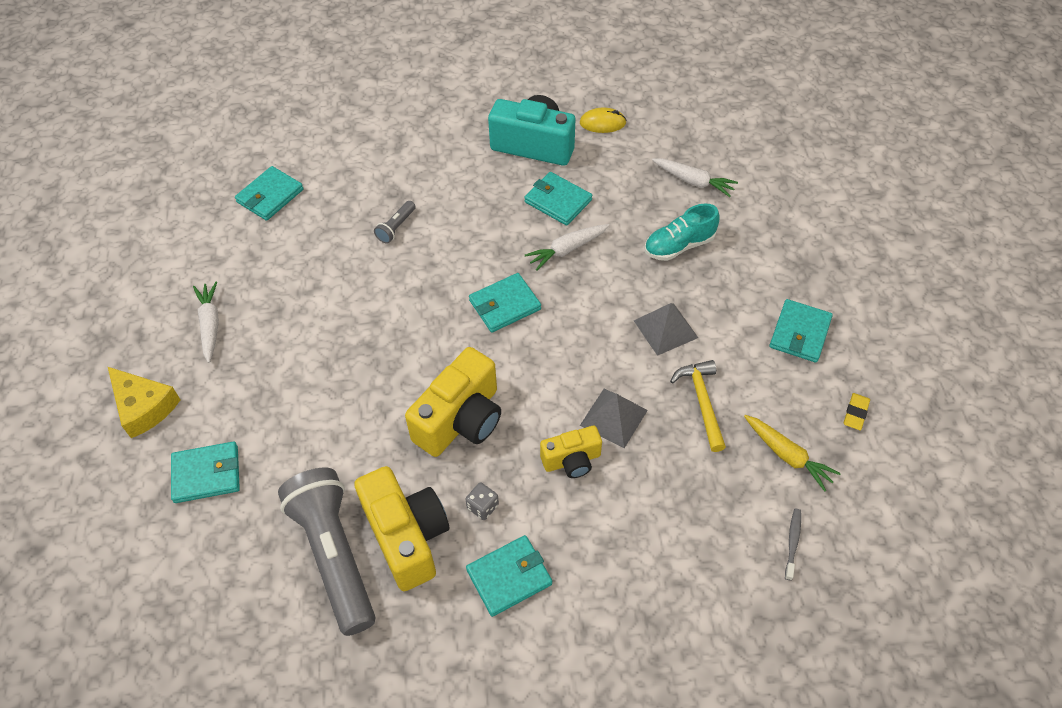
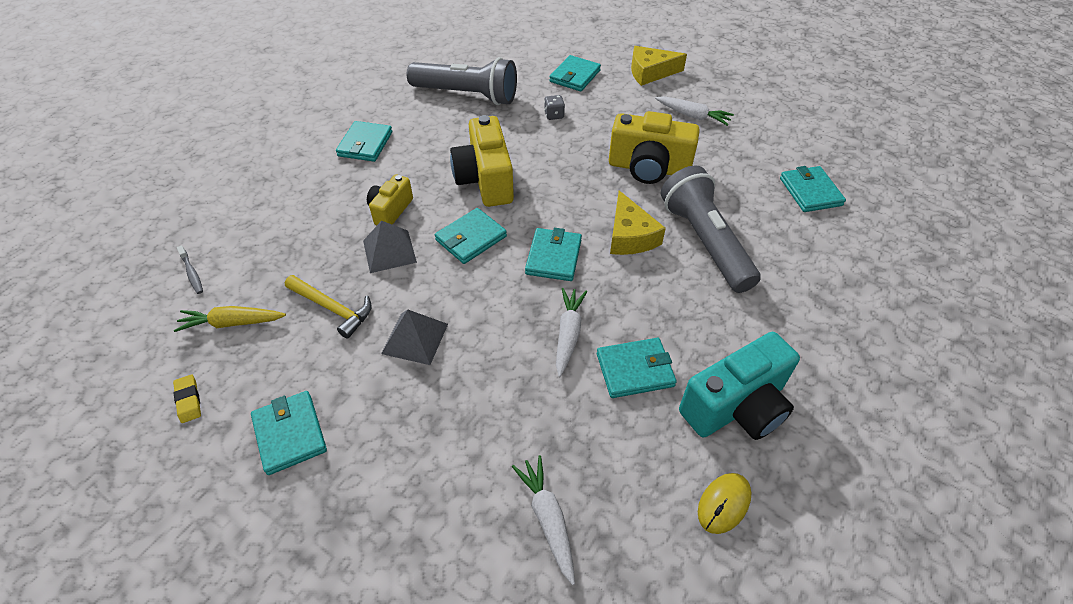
camera: 130 degrees right, 5 degrees down
yellow camera [354,466,449,591] -> yellow camera moved to [609,111,700,184]
grey flashlight [374,201,416,244] -> grey flashlight [661,166,761,293], size x2.45
grey dice [465,483,499,520] -> grey dice moved to [544,95,565,120]
turquoise shoe [644,203,720,261] -> none
white carrot [652,158,738,197] -> white carrot turned 90 degrees clockwise [512,455,575,585]
none -> turquoise wallet [435,208,507,264]
none -> yellow cheese [610,190,666,255]

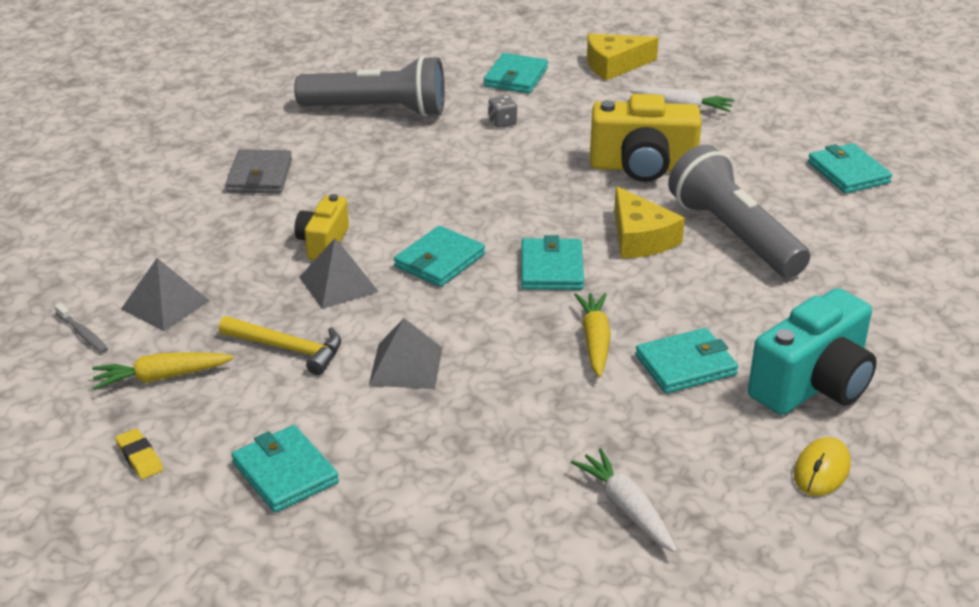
camera: 10 degrees left, 15 degrees down
turquoise wallet [336,121,392,162] -> grey wallet [226,149,292,193]
yellow camera [450,115,514,207] -> none
white carrot [556,288,587,377] -> yellow carrot [574,293,611,377]
none -> grey pyramid [121,258,209,331]

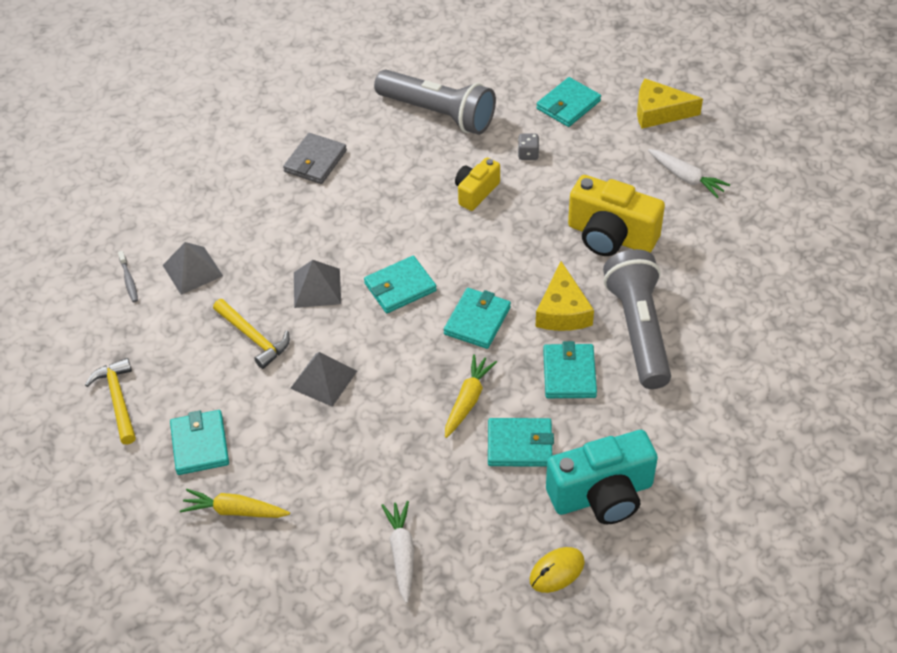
camera: 25 degrees right, 15 degrees up
yellow carrot [92,352,234,390] -> yellow carrot moved to [180,489,290,518]
yellow eraser [115,428,163,479] -> yellow hammer [85,358,136,445]
yellow camera [294,194,349,260] -> yellow camera moved to [455,158,500,211]
turquoise wallet [808,143,892,194] -> turquoise wallet moved to [543,341,597,398]

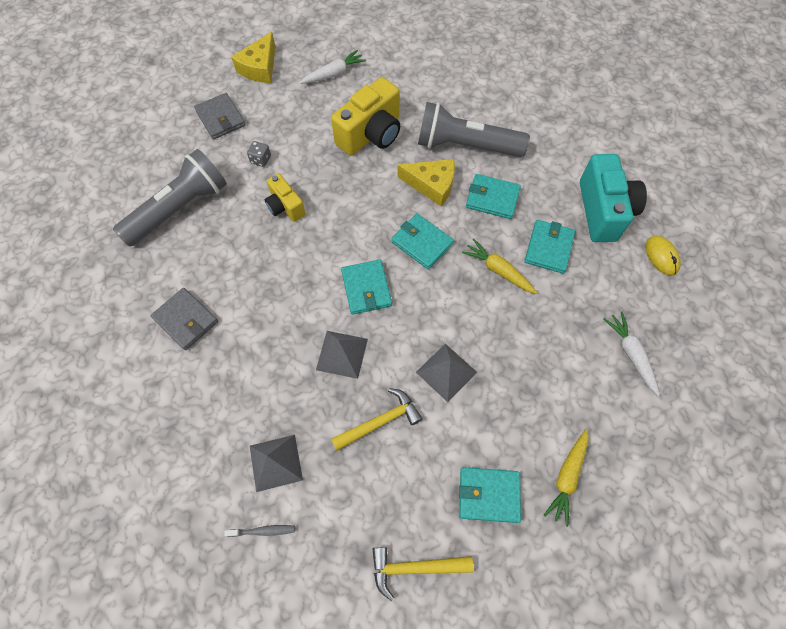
camera: 75 degrees left, 15 degrees up
white carrot [381,501,414,603] -> white carrot turned 60 degrees clockwise [604,311,660,396]
turquoise wallet [536,77,601,127] -> grey wallet [194,93,246,140]

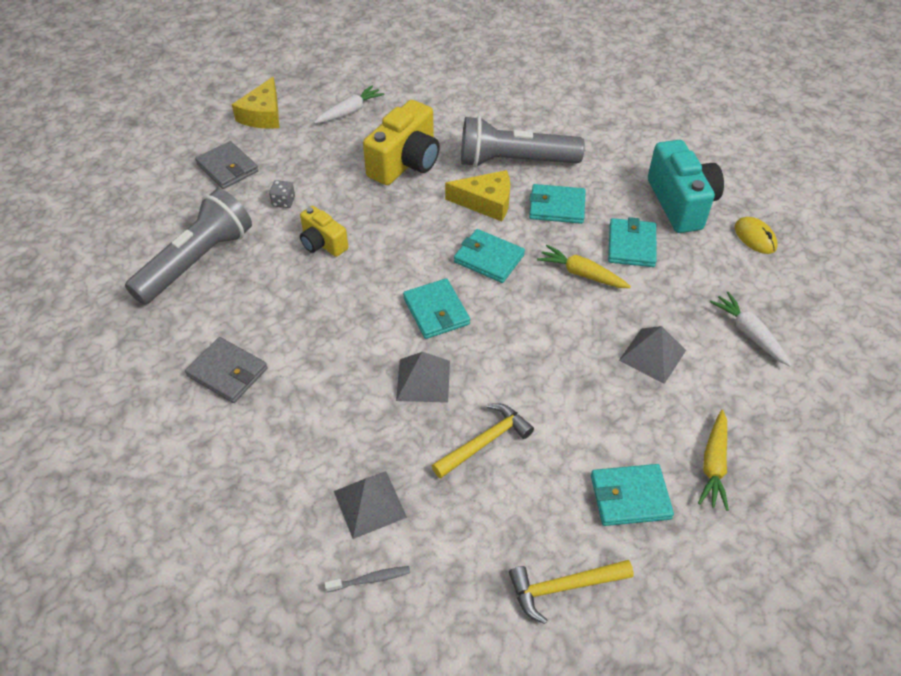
camera: 10 degrees left, 15 degrees down
grey pyramid [416,344,477,402] -> grey pyramid moved to [619,326,686,384]

